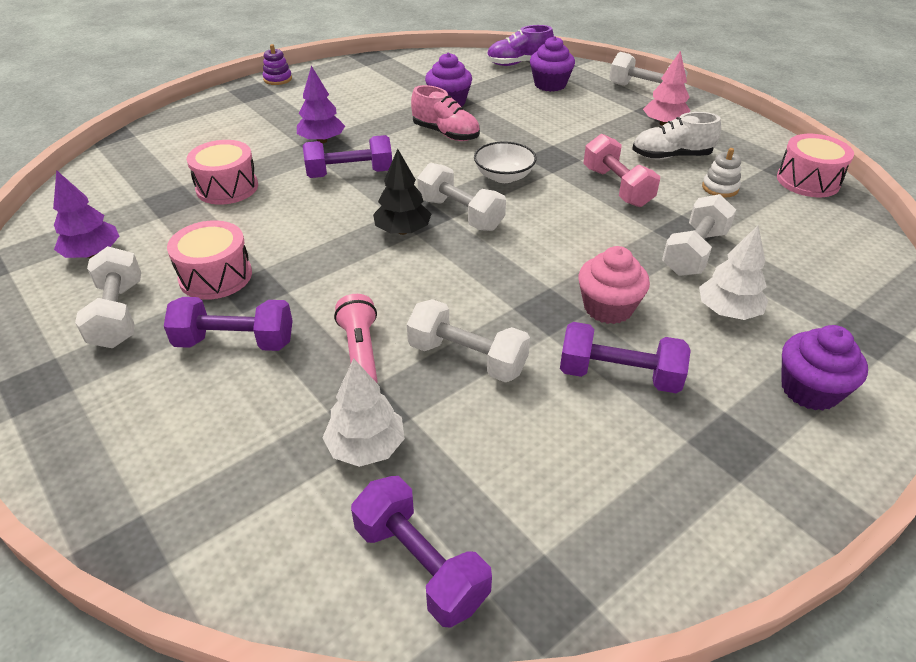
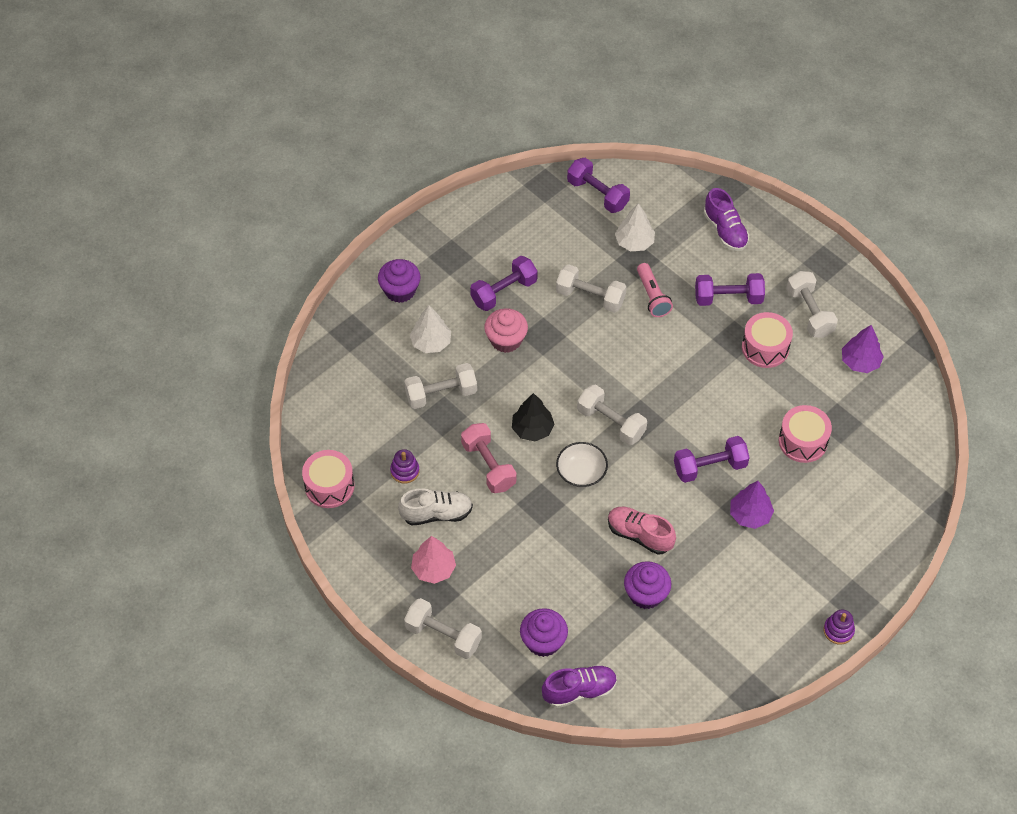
camera: 175 degrees right, 15 degrees up
black tree [373,149,431,235] -> black tree moved to [512,393,554,441]
purple dumbbell [560,322,691,393] -> purple dumbbell turned 45 degrees counterclockwise [470,256,538,311]
white dumbbell [662,194,736,276] -> white dumbbell turned 45 degrees clockwise [404,363,477,409]
white stacking toy [702,148,741,197] -> purple stacking toy [390,449,420,484]
none -> purple shoe [704,188,749,251]

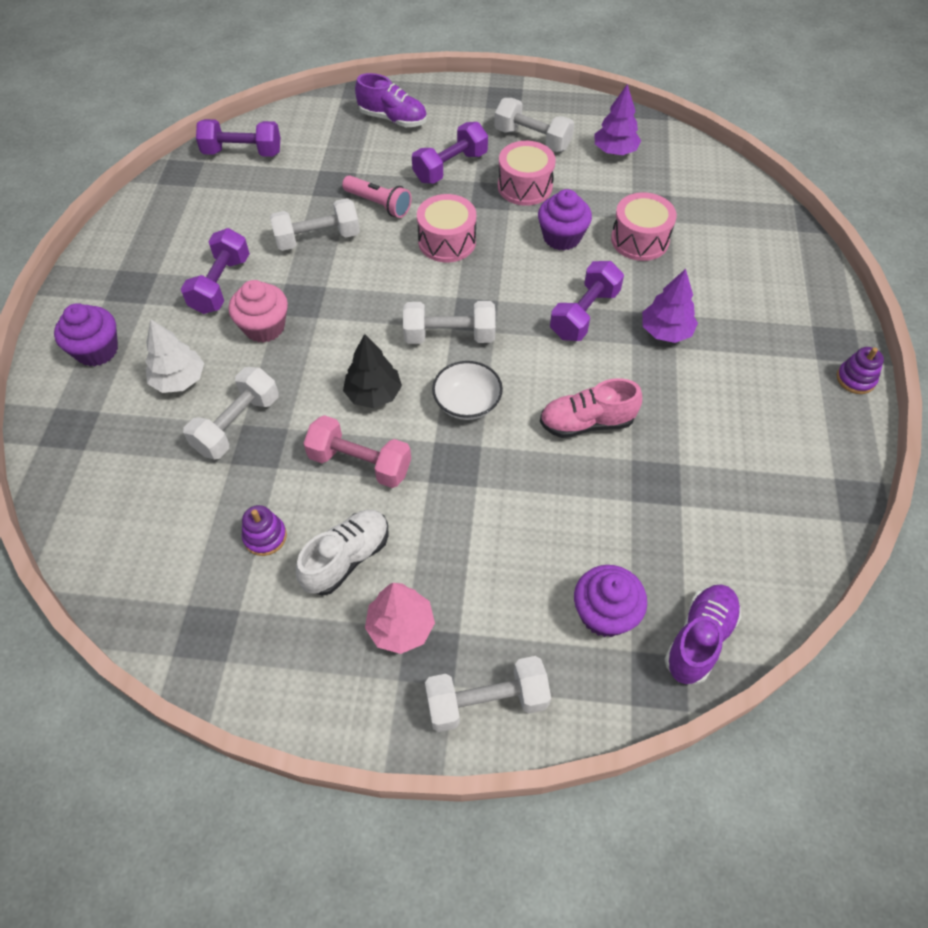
camera: 40 degrees left, 0 degrees up
pink drum [302,450,354,508] -> pink drum moved to [417,194,476,262]
white tree [615,203,655,251] -> none
purple cupcake [624,561,671,609] -> purple cupcake moved to [538,189,592,250]

